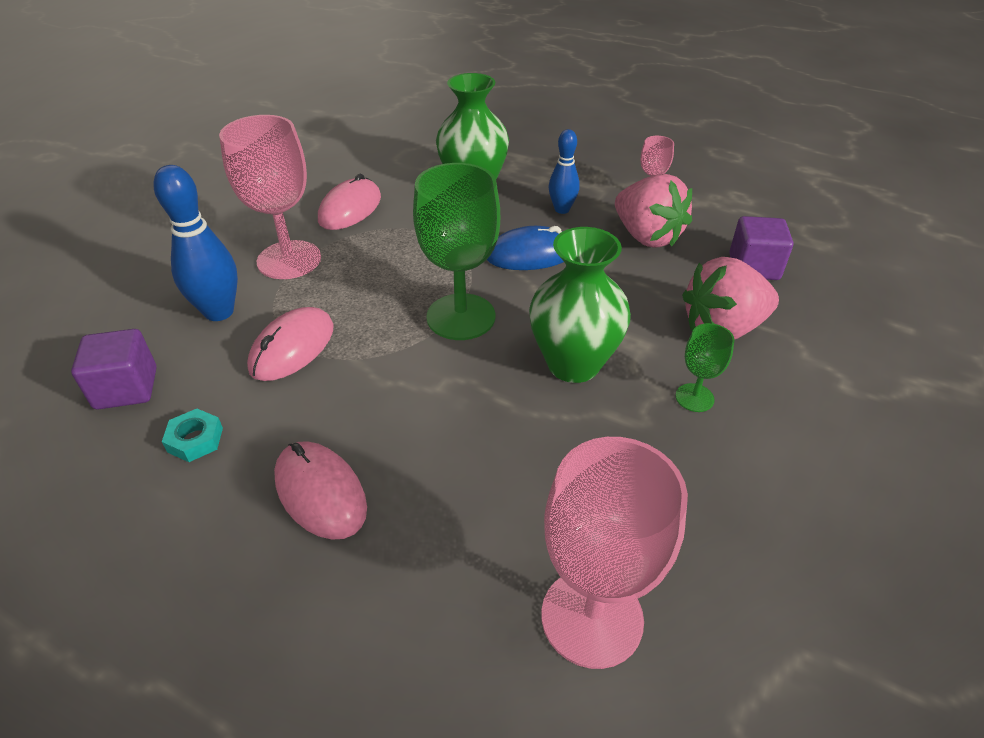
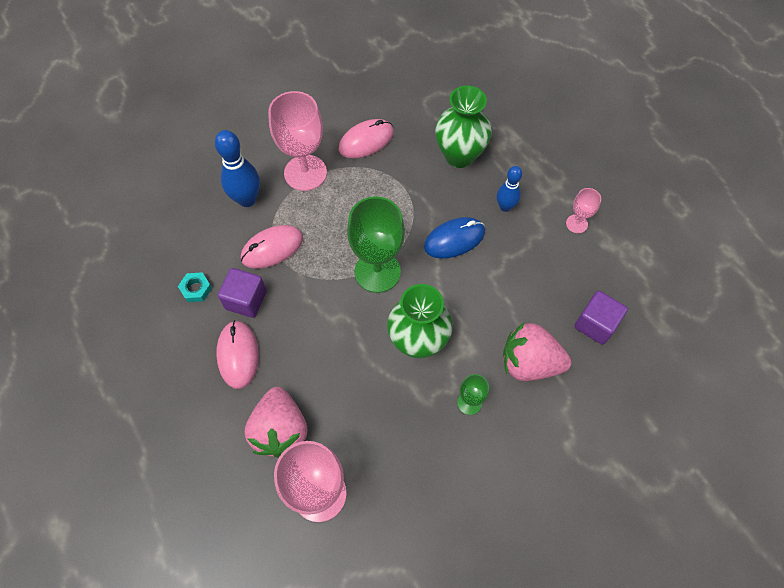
camera: 30 degrees right, 20 degrees up
purple cube [71,329,157,409] -> purple cube moved to [218,268,267,318]
blue mouse [487,226,564,270] -> blue mouse turned 45 degrees counterclockwise [424,217,485,258]
pink strawberry [615,174,692,248] -> pink strawberry moved to [245,387,307,458]

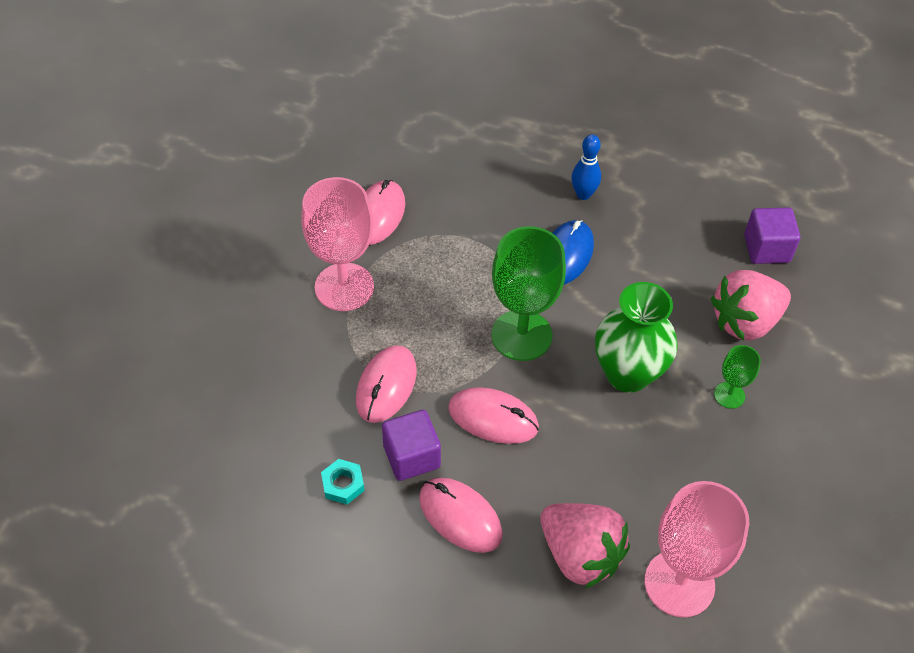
camera: 40 degrees left, 10 degrees down
blue bowling pin [215,130,260,207] -> none
green vase [435,85,492,168] -> none
pink goblet [566,188,601,233] -> none
none -> pink mouse [448,387,539,444]

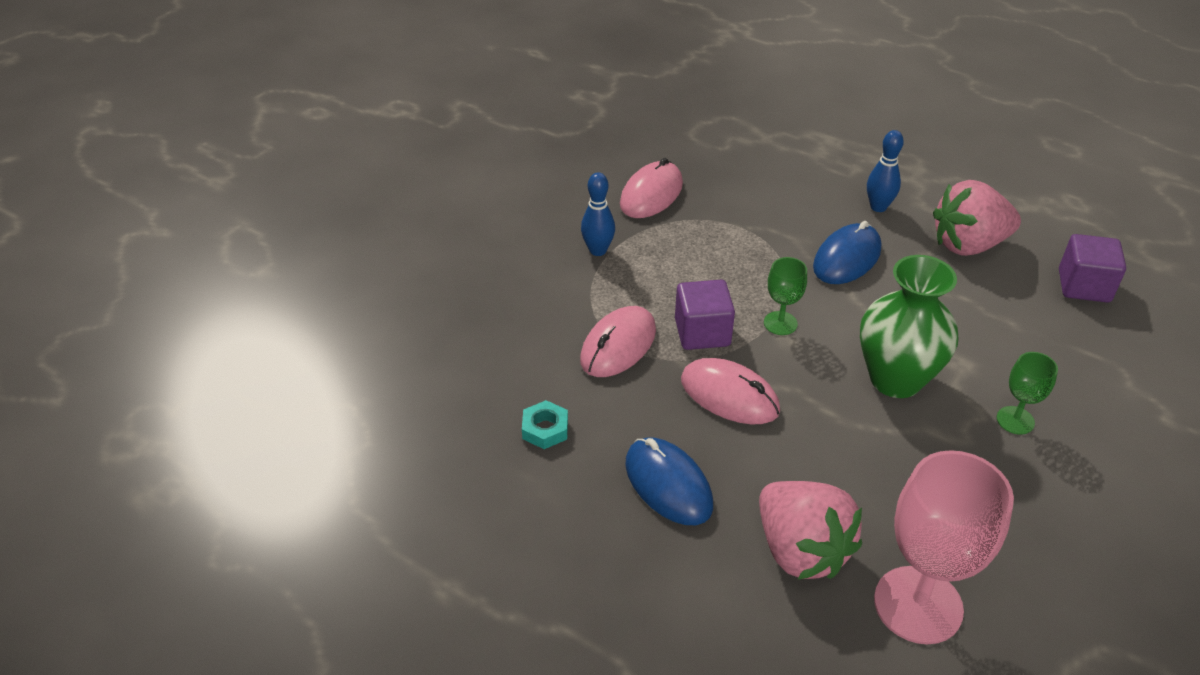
camera: 15 degrees right, 10 degrees down
pink goblet [301,177,374,311] -> blue bowling pin [581,172,615,256]
purple cube [382,410,441,481] -> purple cube moved to [675,280,735,350]
pink mouse [419,477,503,553] -> blue mouse [625,437,713,525]
green goblet [491,226,566,361] -> green goblet [764,257,807,335], size x0.49
pink strawberry [711,270,791,341] -> pink strawberry moved to [933,180,1021,256]

